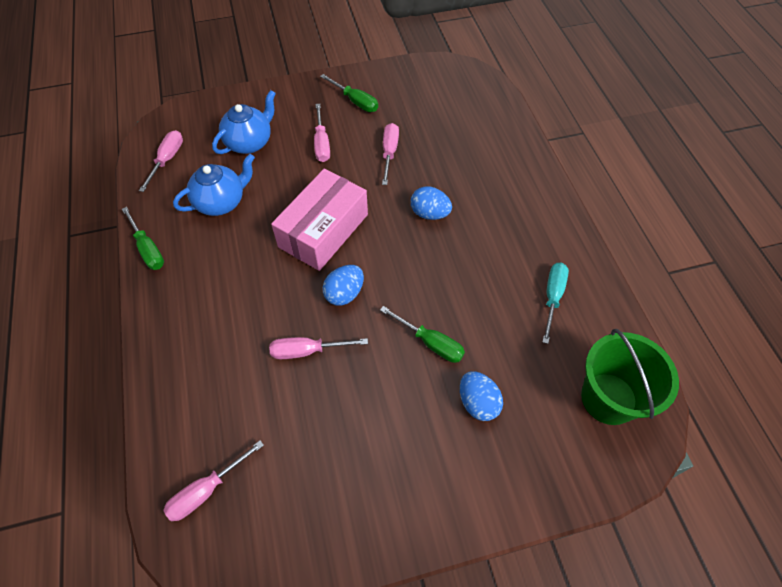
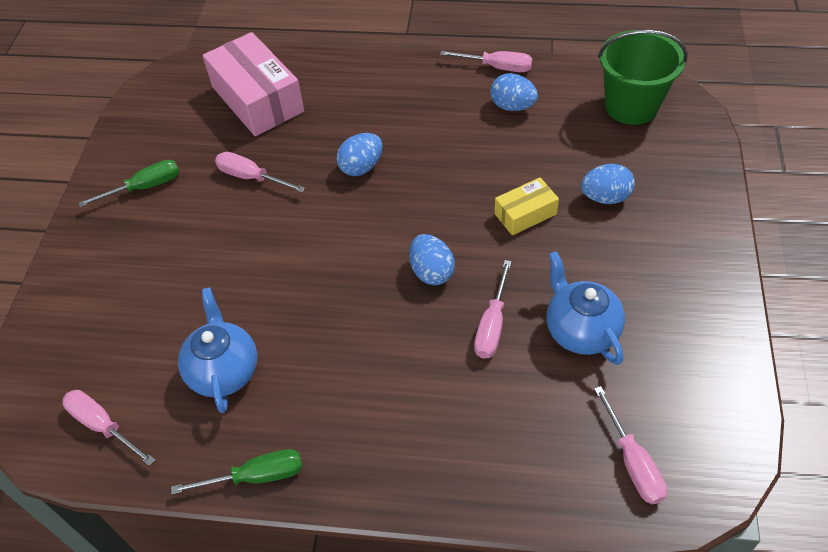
camera: 65 degrees left, 5 degrees down
blue teapot [212,90,276,154] -> blue teapot moved to [547,251,625,365]
pink box [271,169,368,271] -> pink box moved to [202,32,304,136]
pink screwdriver [314,104,330,162] -> pink screwdriver moved to [440,51,532,72]
green screwdriver [380,306,465,363] -> yellow box [494,177,559,235]
turquoise screwdriver [542,263,569,344] -> blue egg [490,73,538,111]

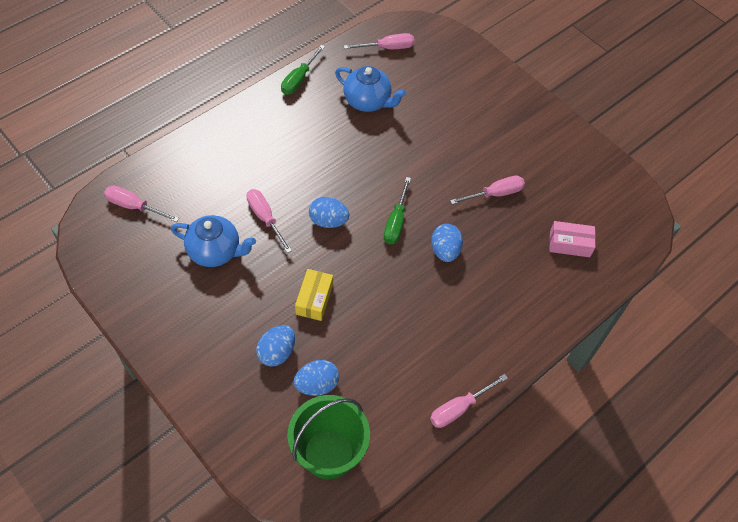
camera: 125 degrees right, 5 degrees up
green screwdriver [78,160,179,207] -> green screwdriver moved to [384,177,411,244]
pink box [202,32,304,136] -> pink box [550,221,596,257], size x0.52
blue egg [490,73,538,111] -> blue egg moved to [294,360,339,396]

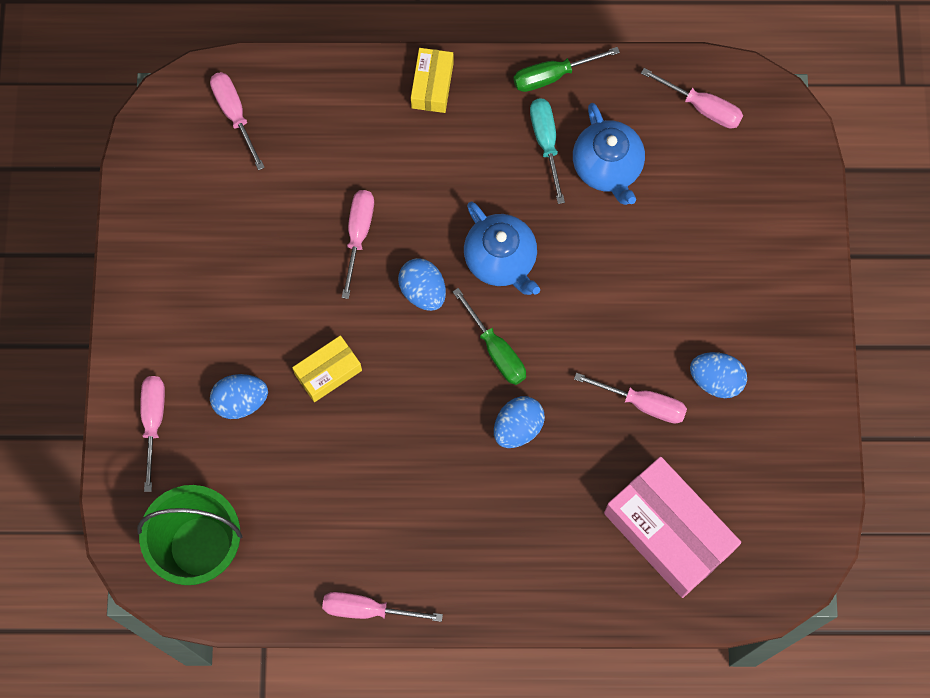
camera: 45 degrees right, 15 degrees up
blue teapot [171,215,256,267] -> blue teapot moved to [464,201,540,295]
blue egg [294,360,339,396] -> blue egg moved to [690,352,747,398]
green screwdriver [384,177,411,244] -> green screwdriver turned 90 degrees counterclockwise [453,288,526,385]
pink box [550,221,596,257] -> pink box [604,457,741,598], size x1.94
none -> pink screwdriver [140,376,165,492]
none -> yellow box [411,48,454,113]
none -> turquoise screwdriver [530,99,565,204]

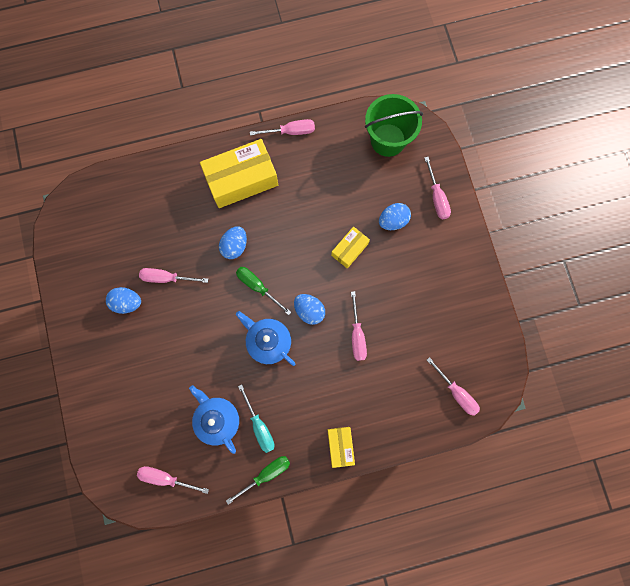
camera: 165 degrees right, 5 degrees up
pink box [604,457,741,598] -> none
none -> yellow box [200,139,278,208]

